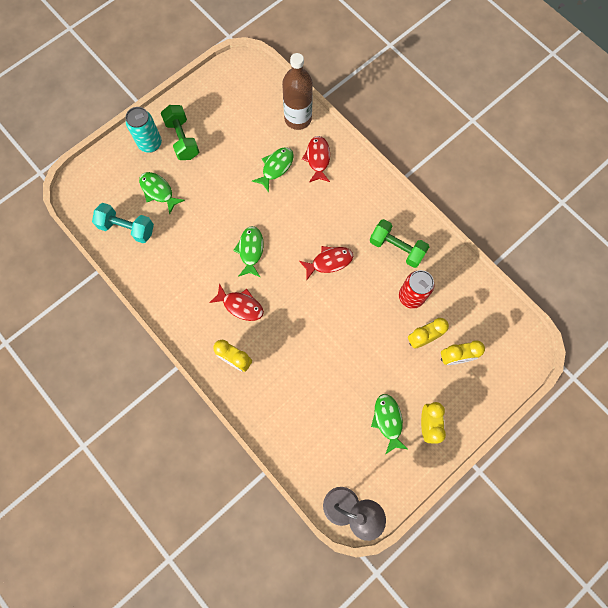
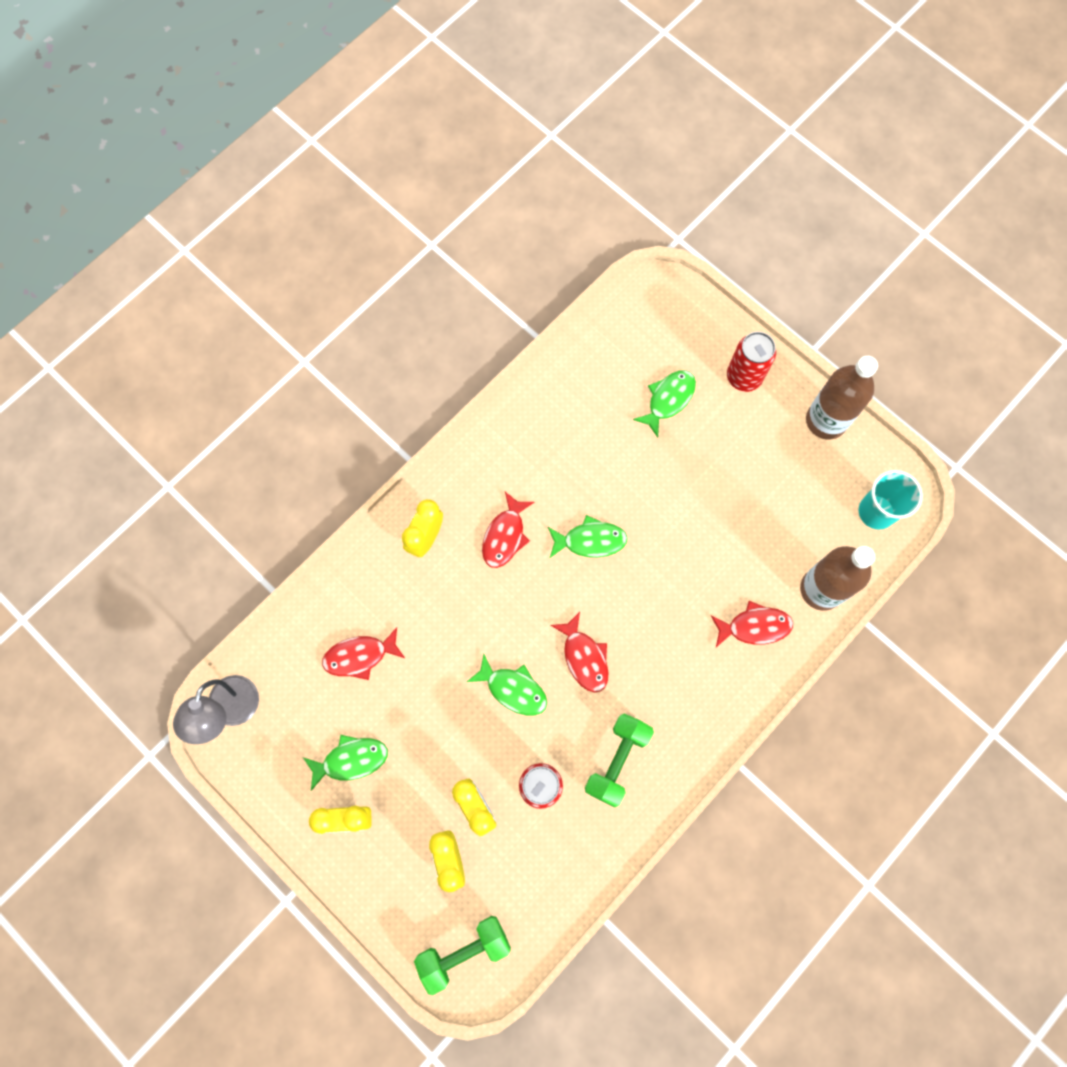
camera: 85 degrees right, 0 degrees up
turquoise dumbbell [92,203,154,243] -> none
turquoise can [126,107,162,153] -> red can [727,332,776,392]
green dumbbell [161,105,199,160] -> green dumbbell moved to [414,916,511,995]
green fish [252,147,294,192] -> green fish moved to [467,654,547,715]
none -> red fish [322,627,406,680]
none -> brown bottle [806,356,878,440]
none -> turquoise cup [859,470,923,530]

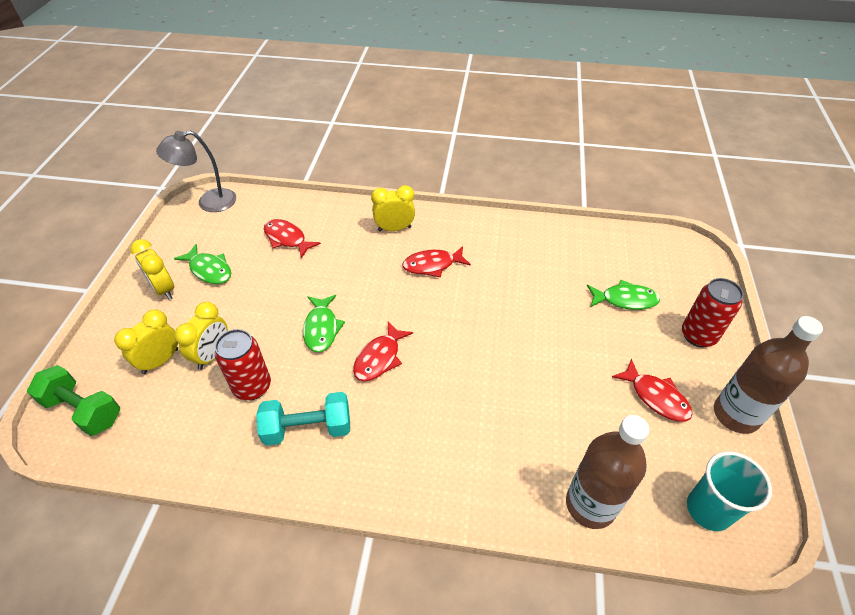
camera: 55 degrees right, 25 degrees down
green fish [548,515,627,558] -> none
green dumbbell [585,714,654,807] -> turquoise dumbbell [256,392,350,446]
red fish [711,601,793,647] -> red fish moved to [612,359,693,421]

